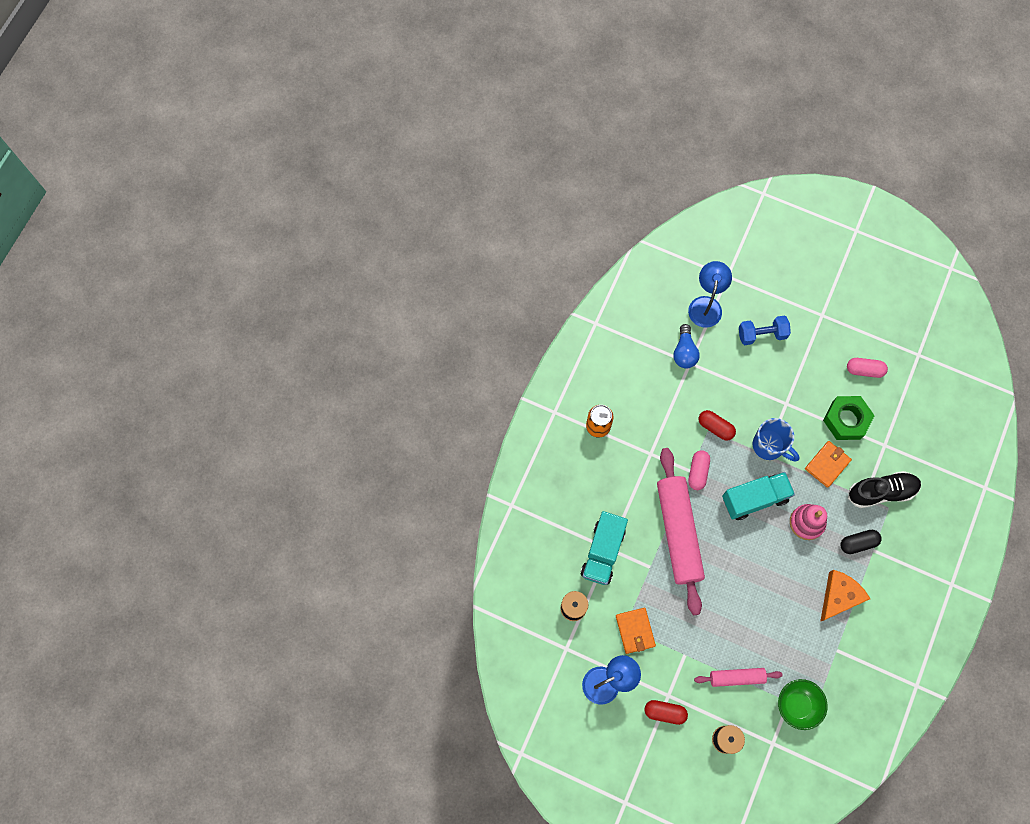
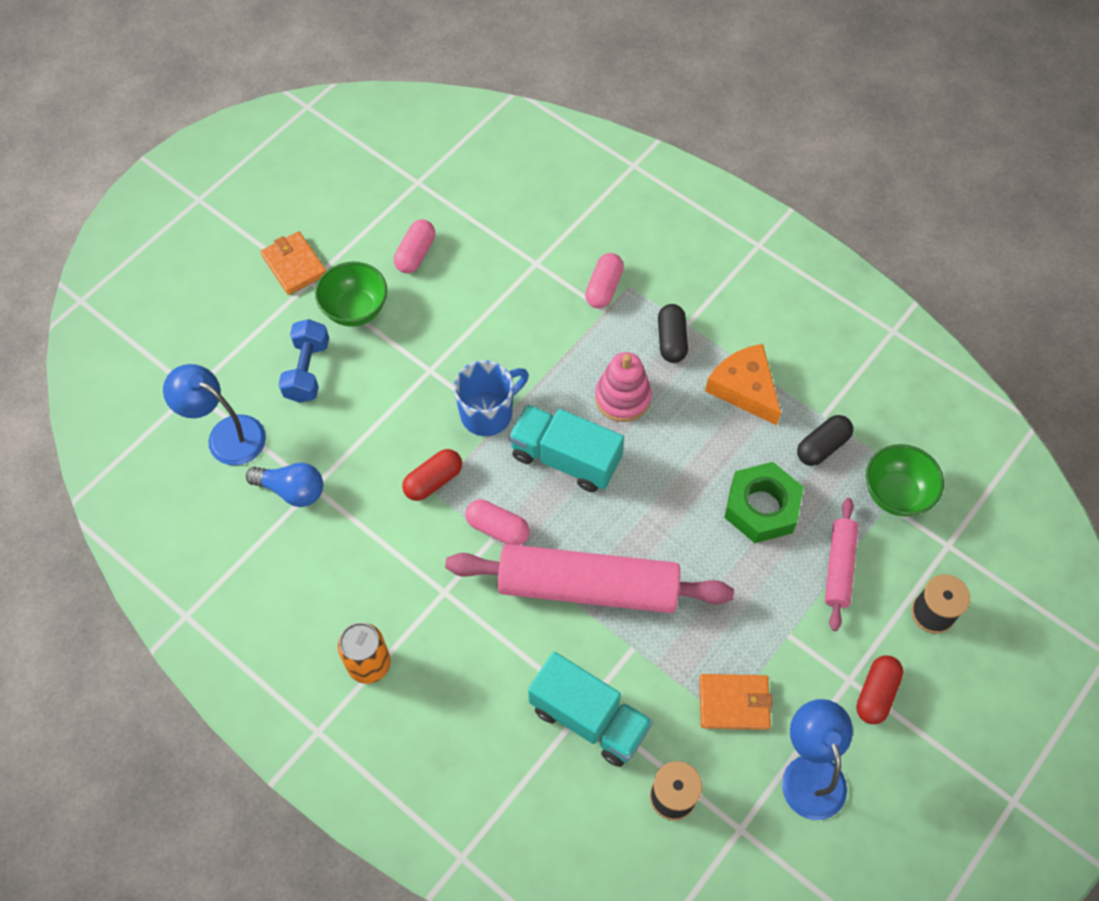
camera: 75 degrees left, 10 degrees down
turquoise truck [722,472,795,520] -> turquoise truck turned 60 degrees counterclockwise [509,404,624,492]
orange wallet [805,441,852,488] -> orange wallet moved to [260,231,326,295]
green nut [823,396,875,440] -> green nut moved to [724,462,804,543]
black shoe [848,471,921,508] -> pink capsule [585,253,624,309]
none -> green bowl [315,262,387,327]
none -> black capsule [797,415,853,466]

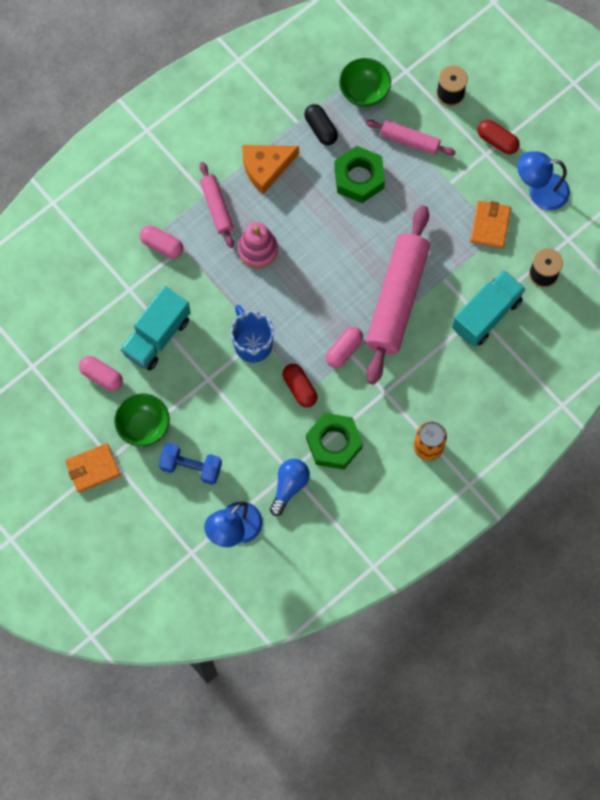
camera: 80 degrees left, 10 degrees up
turquoise truck [509,404,624,492] -> turquoise truck moved to [120,286,191,371]
black capsule [658,304,688,363] -> pink rolling pin [200,162,234,248]
none -> green nut [306,413,363,470]

